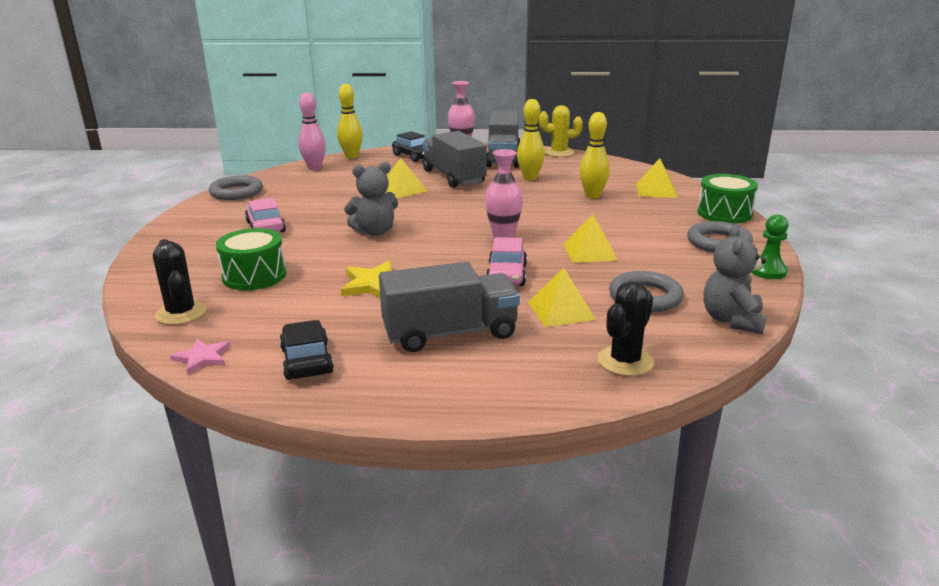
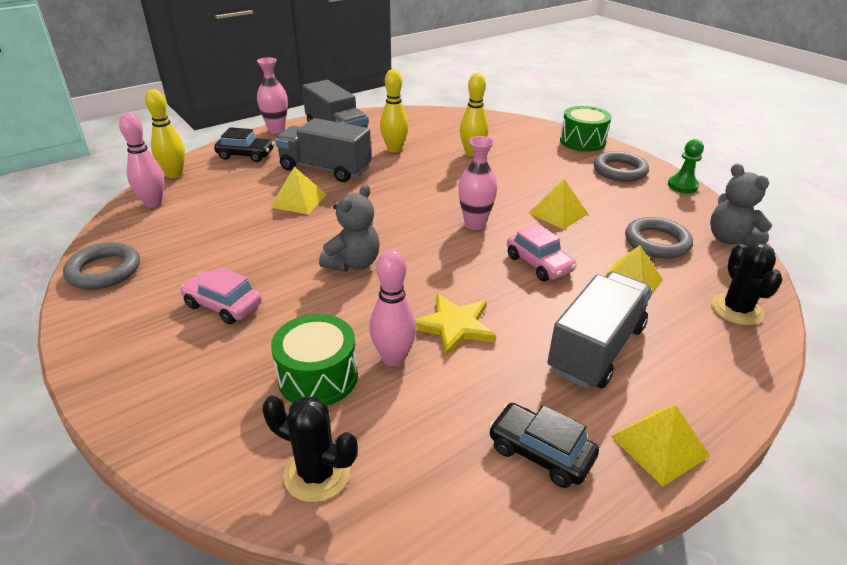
camera: 40 degrees left, 10 degrees up
pink star [170,339,231,375] -> none
yellow cactus [539,105,583,157] -> none
yellow pyramid [636,158,677,198] -> yellow pyramid moved to [611,405,710,487]
none -> pink bowling pin [369,249,417,366]

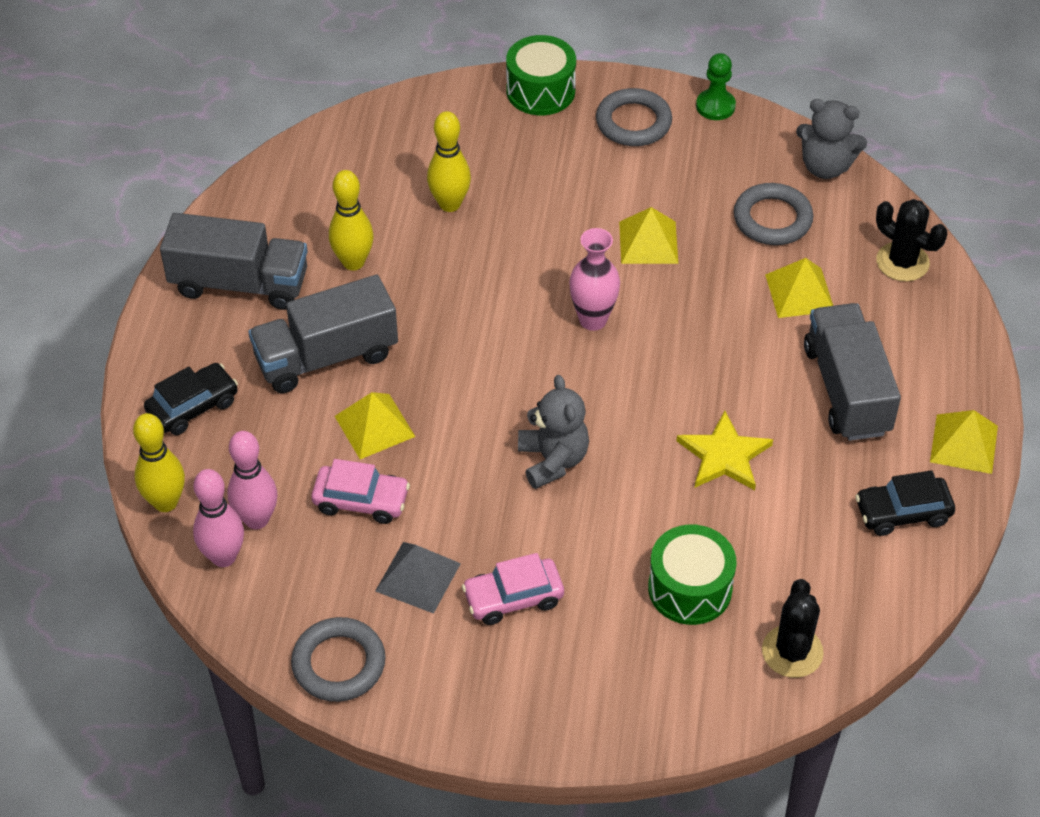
camera: 45 degrees left, 15 degrees up
pink vase [257,57,288,134] -> none
black cactus [262,396,358,502] -> black cactus turned 60 degrees counterclockwise [762,579,824,678]
pink bowling pin [369,249,417,366] -> pink bowling pin moved to [227,431,277,529]
pink car [507,224,577,281] -> pink car moved to [311,459,410,524]
none -> grey pyramid [375,542,461,614]

